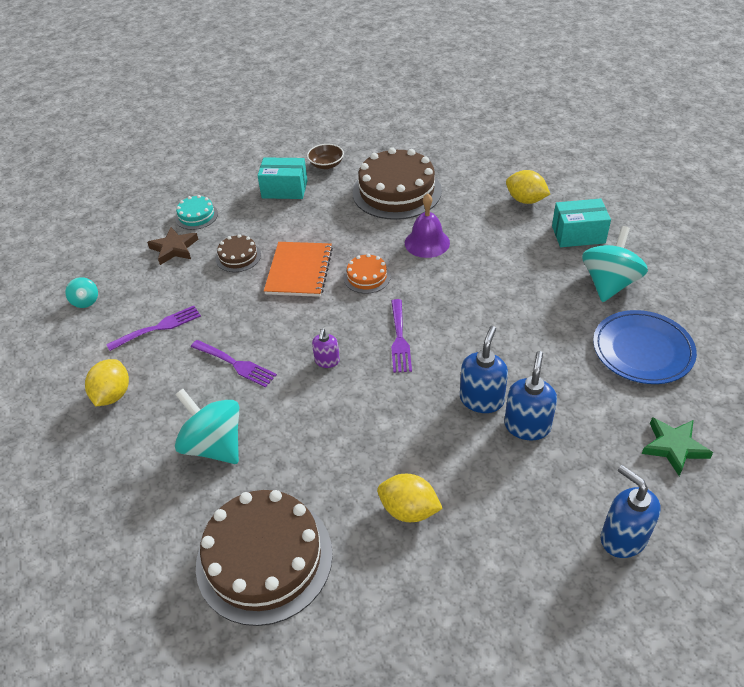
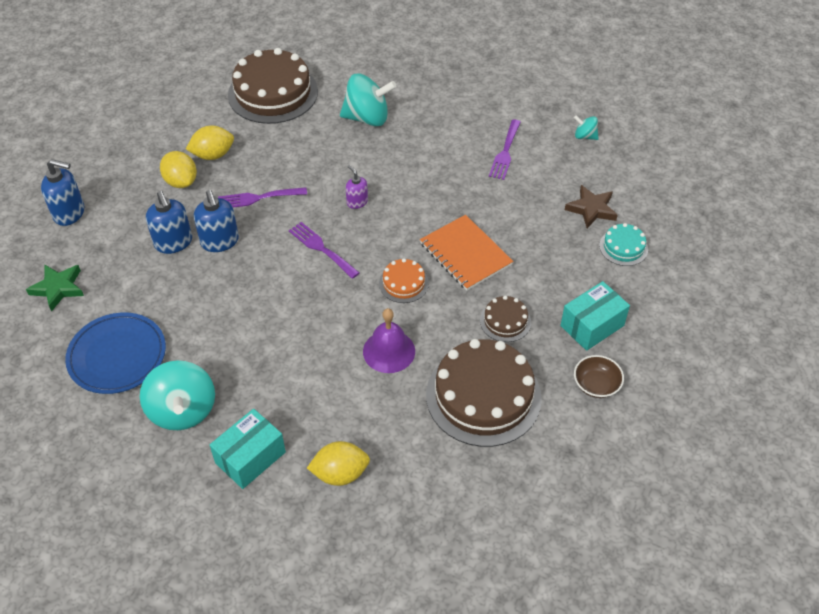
camera: 135 degrees right, 5 degrees up
yellow lemon [85,359,129,406] -> yellow lemon moved to [160,151,197,188]
purple fork [191,340,277,387] -> purple fork moved to [218,187,307,208]
brown cake [216,234,261,272] -> brown cake moved to [480,296,531,342]

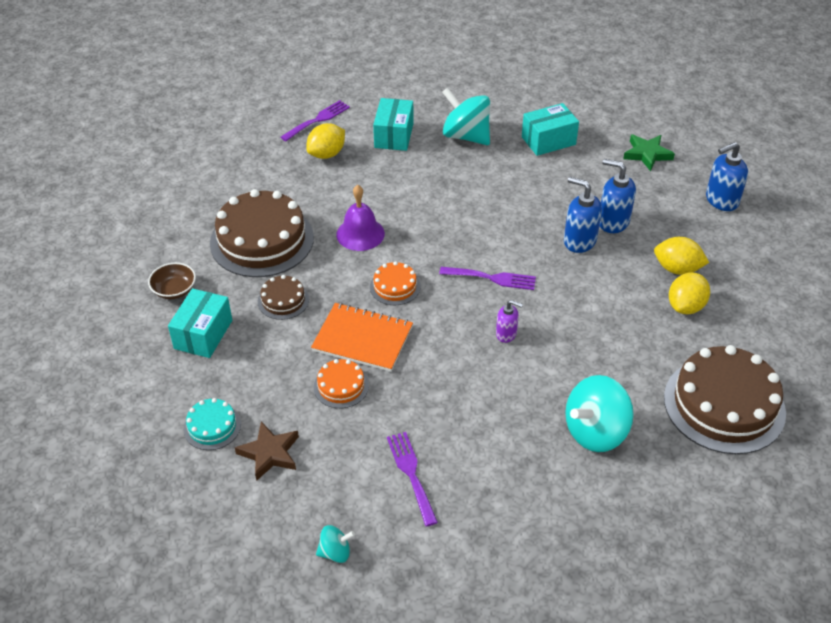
camera: 145 degrees right, 5 degrees down
blue plate [65,313,166,394] -> turquoise box [522,103,579,156]
purple fork [218,187,307,208] -> purple fork moved to [280,100,350,141]
none -> orange cake [314,359,369,408]

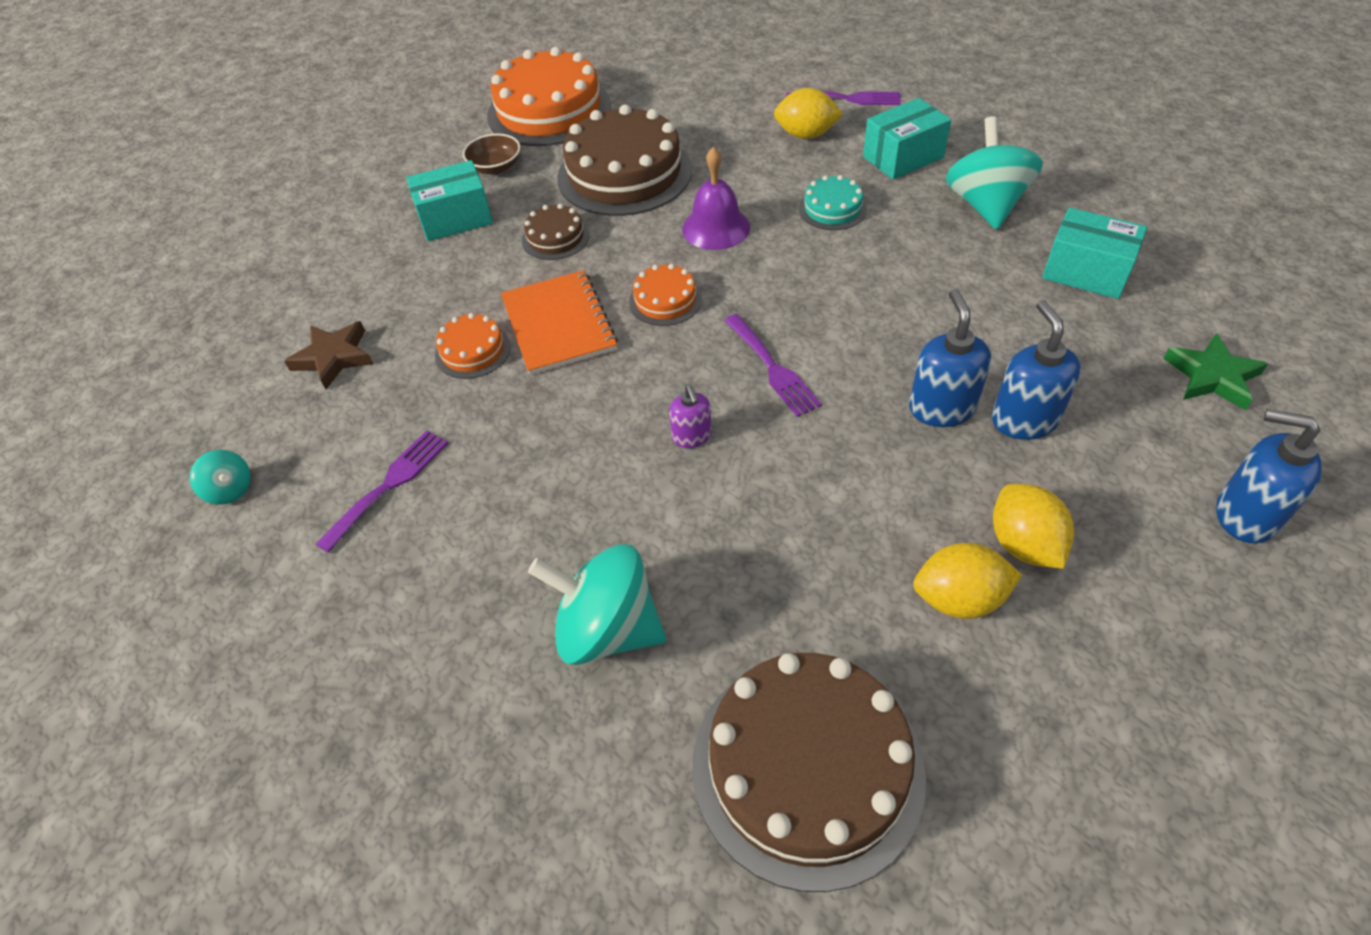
camera: 55 degrees right, 5 degrees up
turquoise cake [183,398,241,450] -> turquoise cake moved to [799,175,867,230]
none -> orange cake [487,47,611,146]

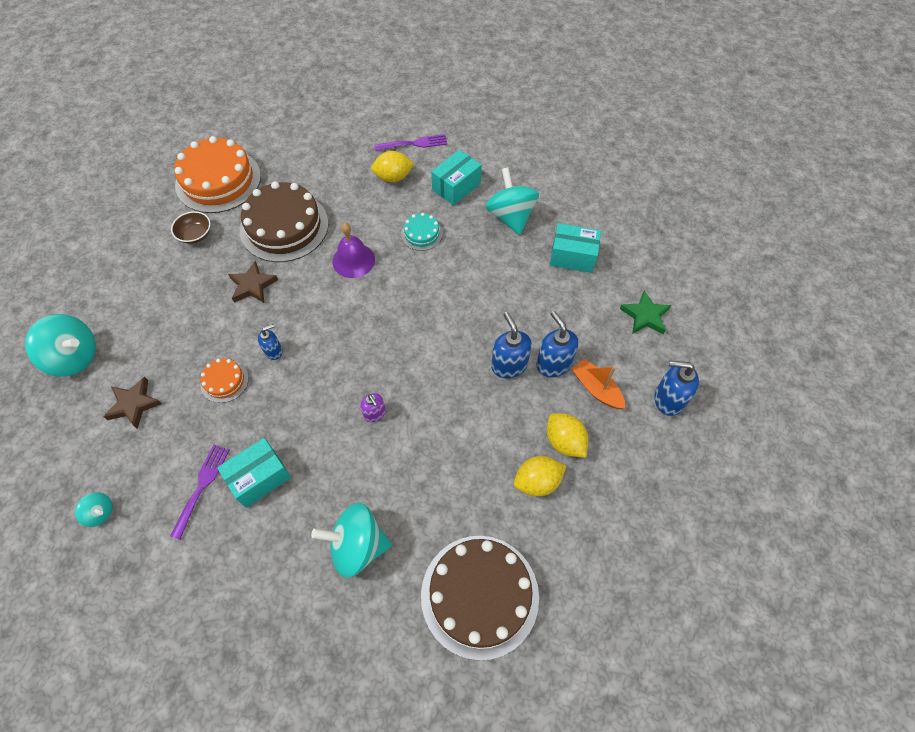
camera: 20 degrees left, 10 degrees up
turquoise box [406,160,493,241] -> turquoise box moved to [217,438,291,508]
orange notebook [501,270,618,375] -> blue soap dispenser [258,324,283,360]
brown cake [522,204,589,260] -> brown star [228,261,278,303]
orange cake [629,264,702,326] -> none
purple fork [724,314,822,417] -> none
none -> turquoise spinning top [25,314,96,377]
none -> orange boat [572,358,625,409]

